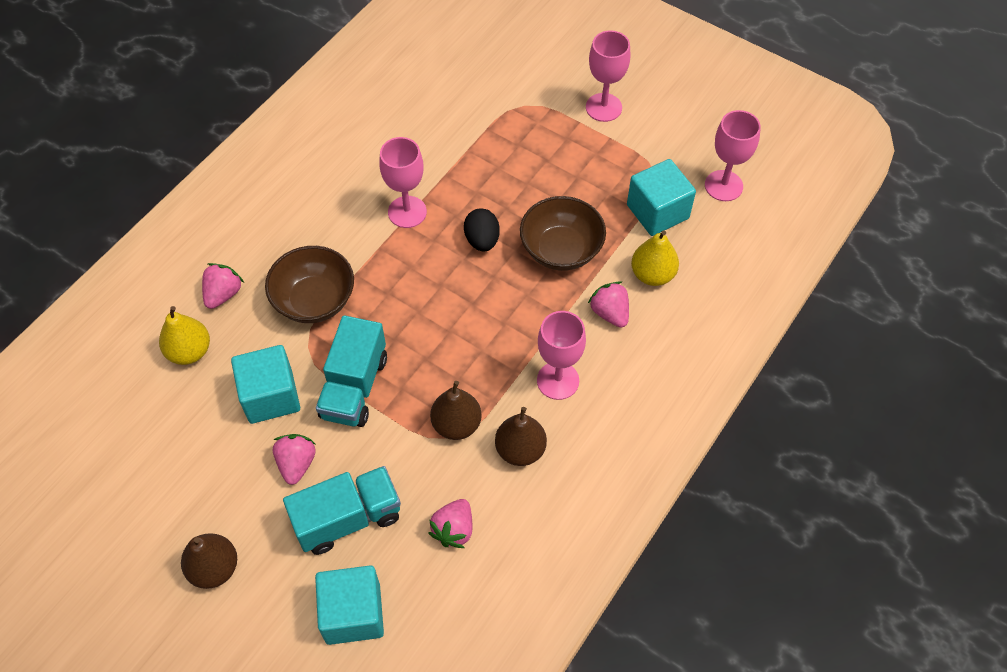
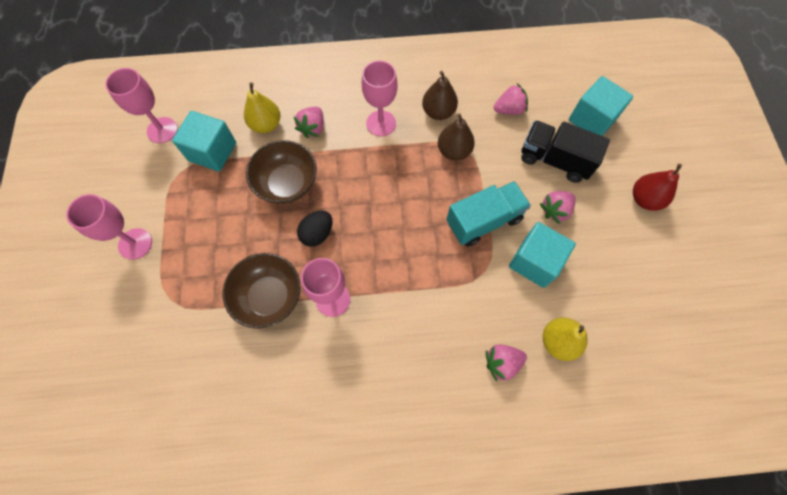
camera: 130 degrees left, 10 degrees up
brown pear [181,533,237,589] -> red pear [633,164,682,211]
brown bowl [265,246,354,323] -> brown bowl moved to [223,253,301,329]
turquoise truck [283,466,401,555] -> black truck [521,120,610,183]

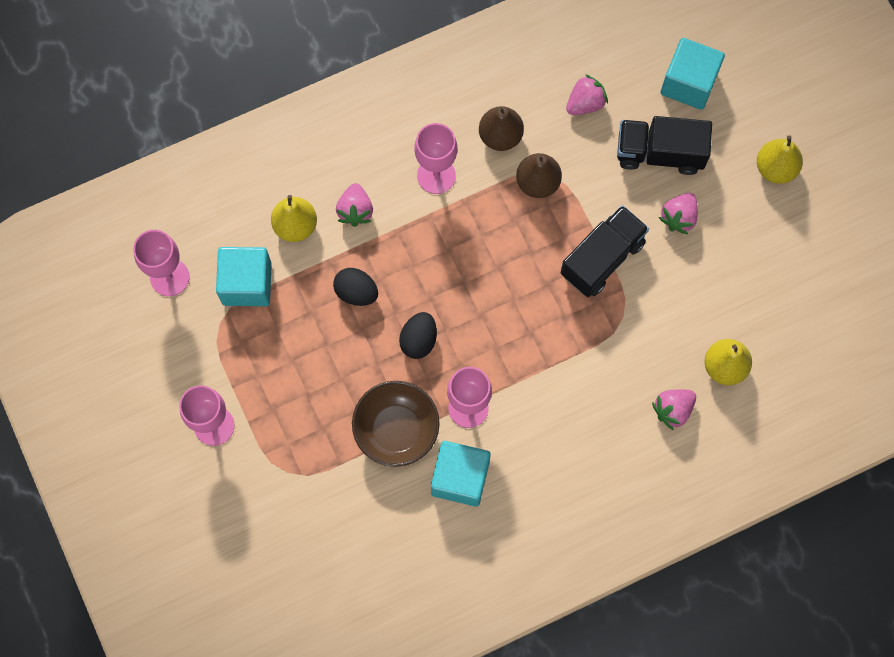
camera: 20 degrees left, 5 degrees up
brown bowl [246,140,317,204] -> black egg [333,268,378,306]
turquoise truck [447,181,531,247] -> black truck [561,205,649,297]
turquoise cube [509,222,576,288] -> turquoise cube moved to [431,441,491,507]
red pear [633,164,682,211] -> yellow pear [757,135,803,184]

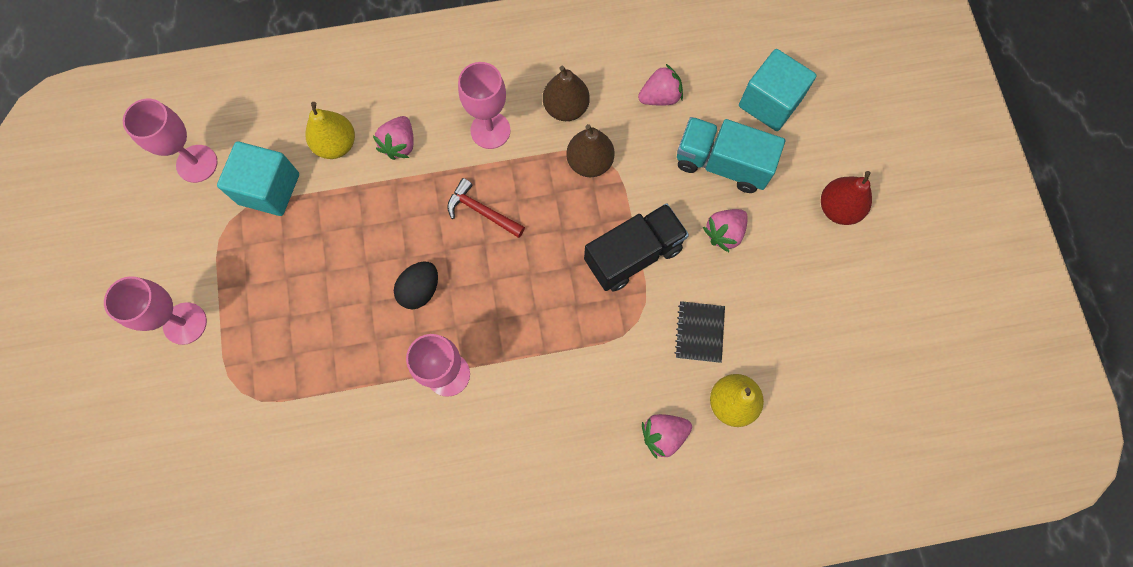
camera: 15 degrees right, 0 degrees up
black egg [333,268,378,306] -> none
brown bowl [352,381,440,467] -> none
turquoise cube [431,441,491,507] -> none
black truck [617,116,712,175] -> turquoise truck [677,117,785,193]
yellow pear [757,135,803,184] -> red pear [821,171,872,225]
none -> red hammer [447,178,525,238]
none -> black notebook [674,301,725,363]

